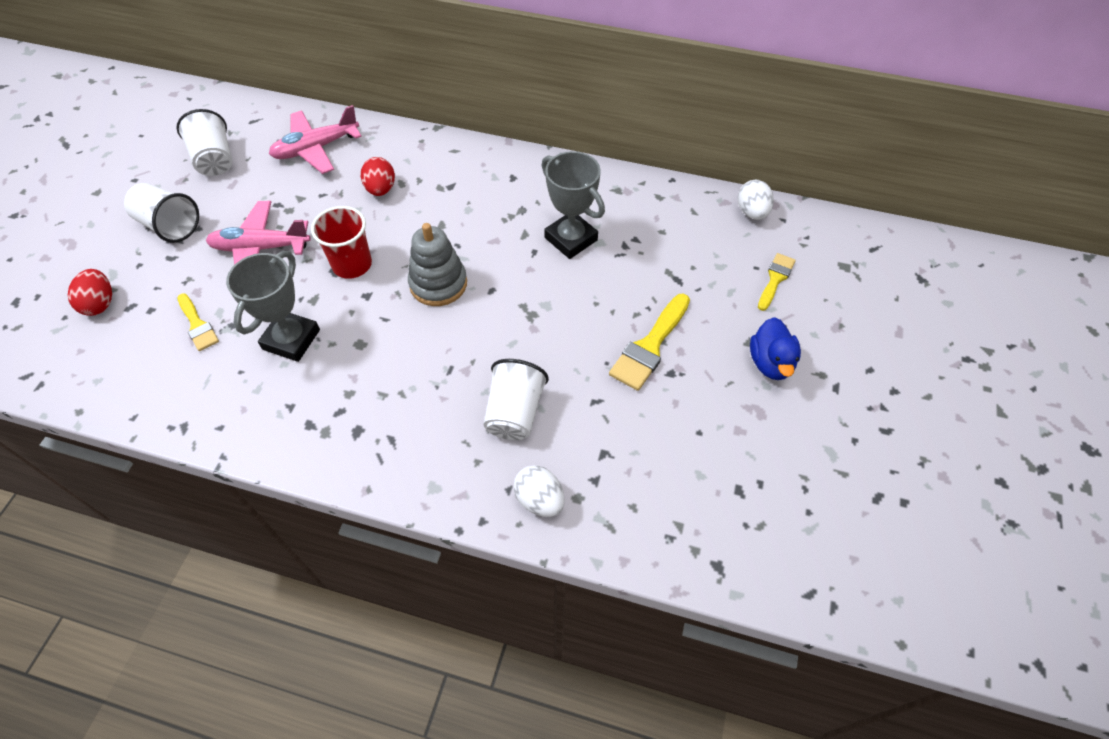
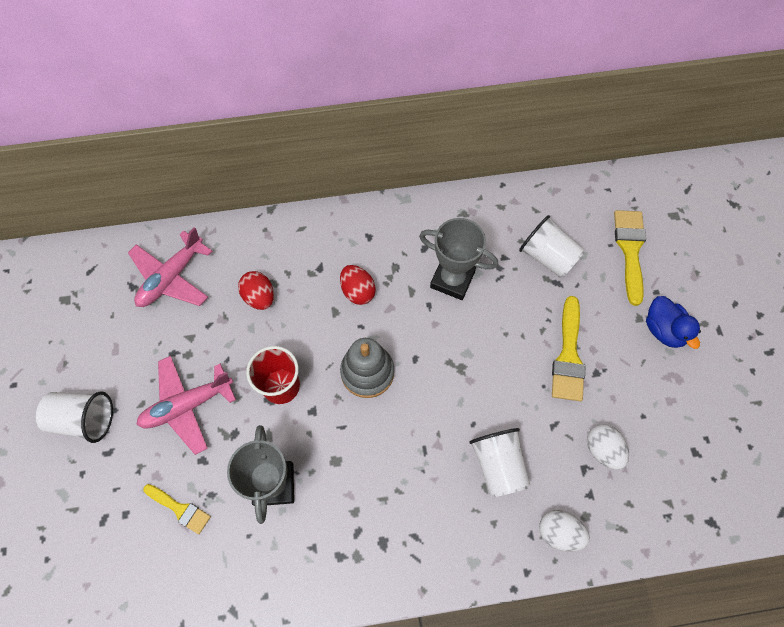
camera: 25 degrees left, 10 degrees up
red egg [68,269,112,316] -> red egg moved to [340,265,376,305]
white cup [176,109,233,176] -> white cup moved to [519,215,584,277]
white egg [738,180,774,220] -> white egg moved to [587,424,629,470]
yellow brush [758,253,796,311] -> yellow brush [614,210,646,306], size x1.60

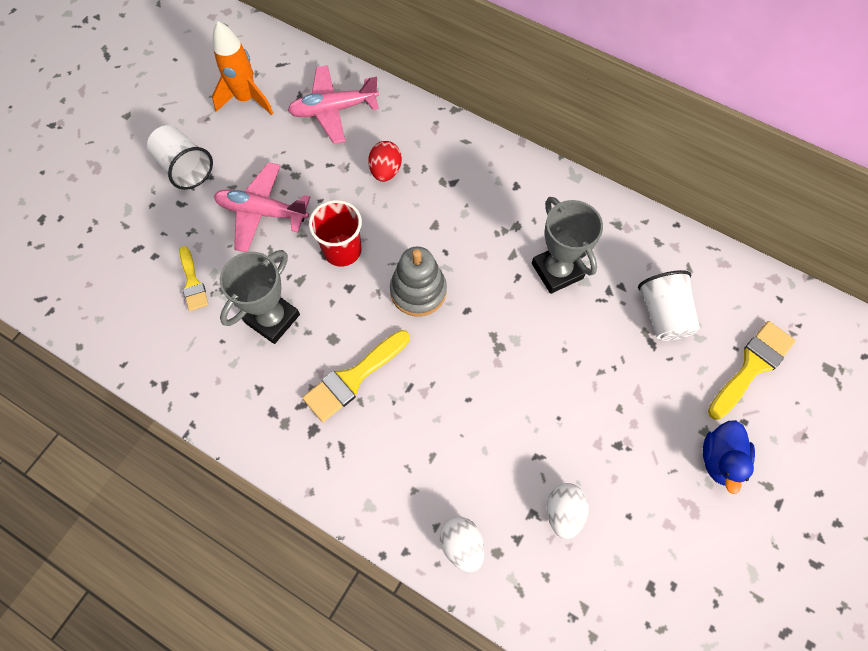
camera: 40 degrees right, 0 degrees up
red egg [340,265,376,305] -> none
white cup [469,428,530,497] -> none
yellow brush [552,296,586,401] -> yellow brush moved to [302,330,410,422]
none -> orange rocket [212,21,273,115]

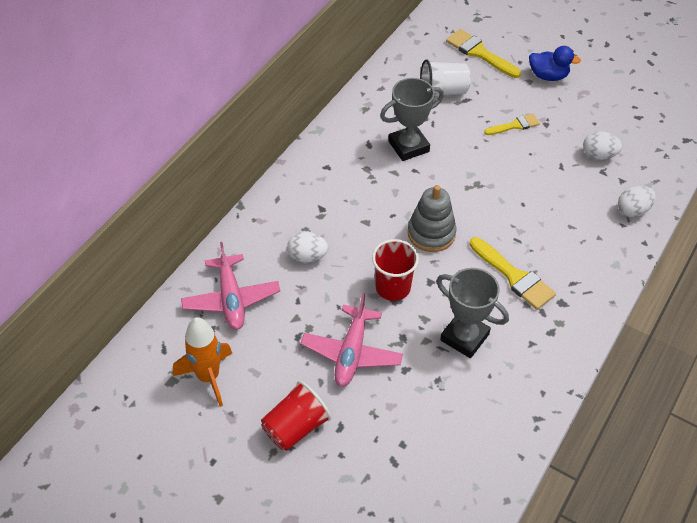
camera: 90 degrees left, 15 degrees down
white cup [147,125,213,190] -> red cup [261,381,331,451]
yellow brush [180,246,208,311] -> yellow brush moved to [484,114,540,135]
red egg [368,141,402,182] -> white egg [287,232,328,263]

